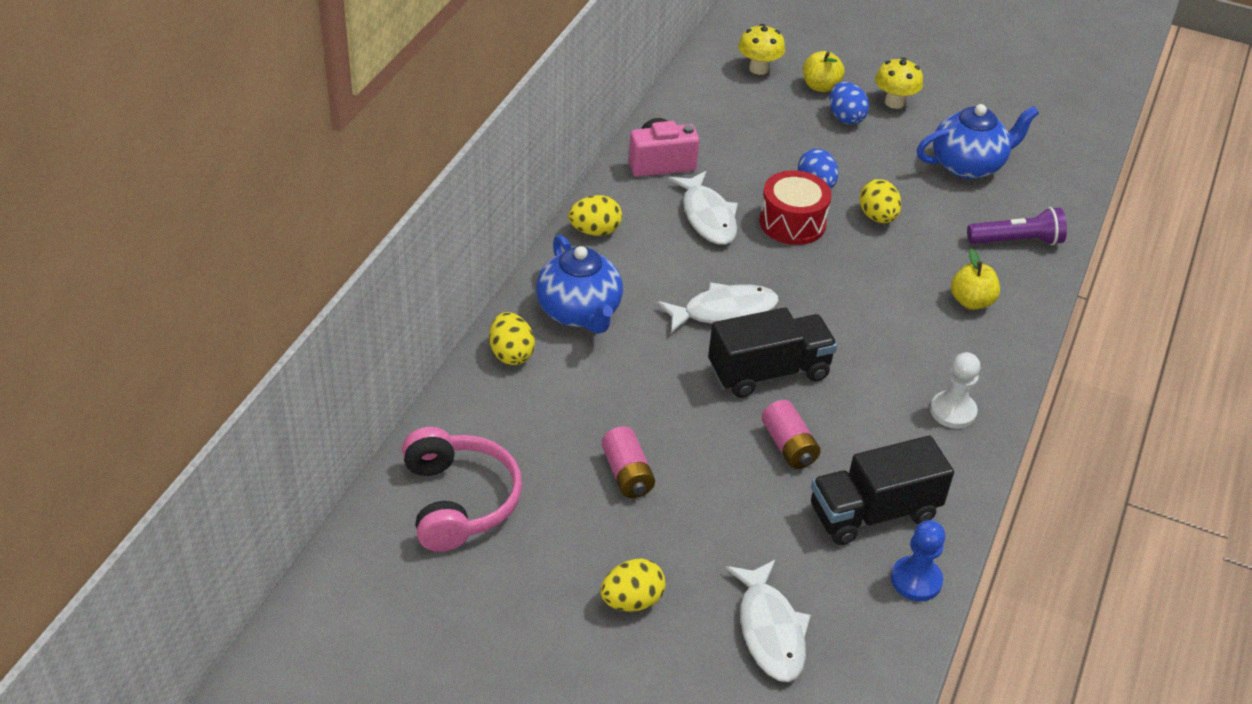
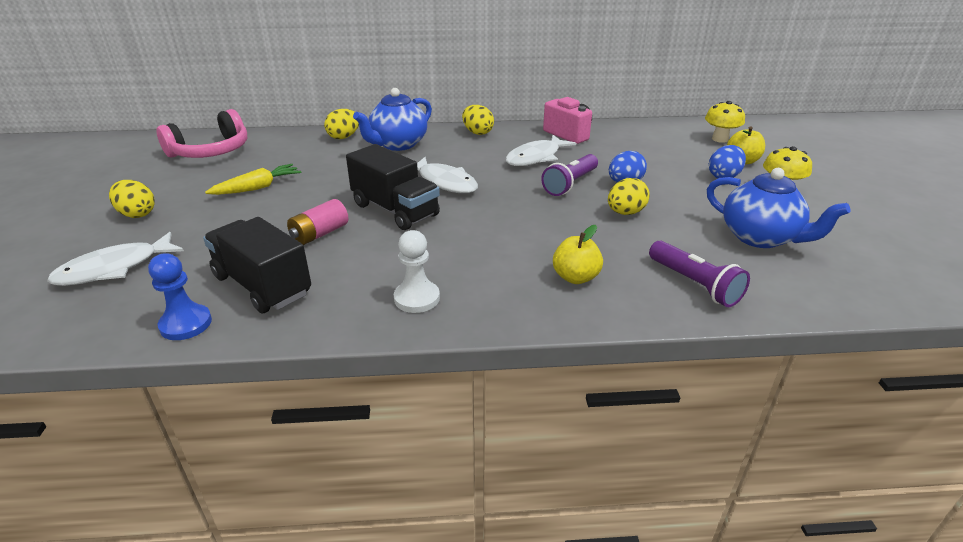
camera: 65 degrees right, 10 degrees down
pink battery [601,427,655,498] -> yellow carrot [205,164,301,195]
red drum [760,170,832,245] -> purple flashlight [541,154,598,196]

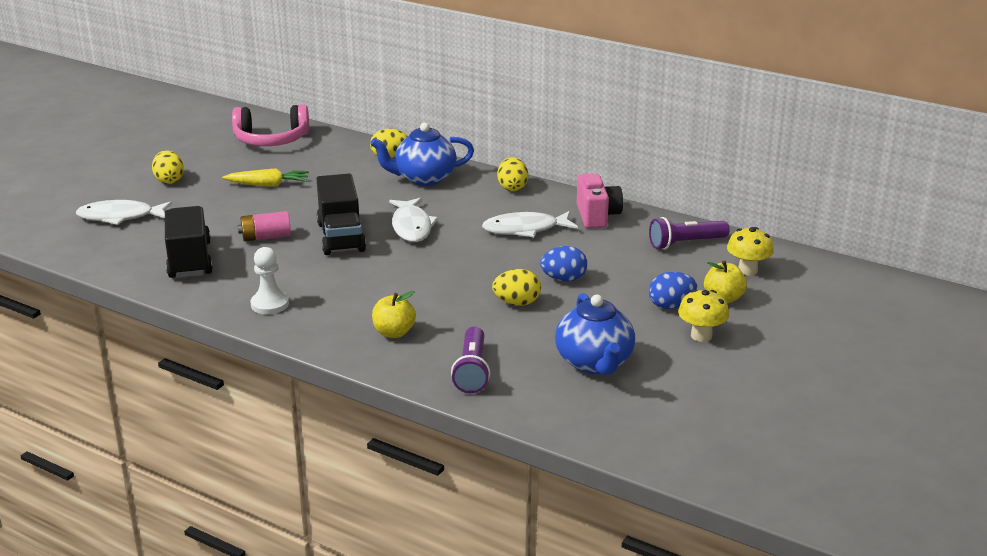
camera: 35 degrees right, 5 degrees down
blue pawn [148,253,212,340] -> none
purple flashlight [541,154,598,196] -> purple flashlight moved to [649,217,730,250]

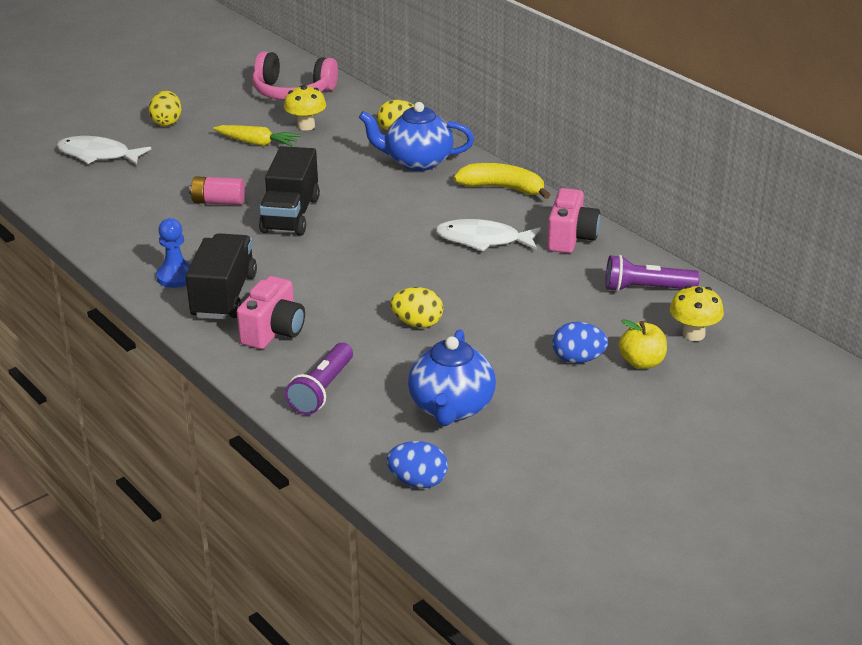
camera: 20 degrees right, 5 degrees up
black truck [165,206,213,278] -> black truck moved to [186,233,257,320]
white pawn [250,247,289,314] -> blue pawn [156,218,191,288]
yellow apple [372,291,416,338] -> pink camera [237,276,305,349]
white fish [389,198,438,242] -> none
yellow egg [497,157,528,191] -> yellow banana [454,163,550,199]
blue egg [540,246,587,281] -> blue egg moved to [387,441,448,488]
yellow mushroom [678,289,729,342] -> yellow mushroom moved to [284,85,326,131]

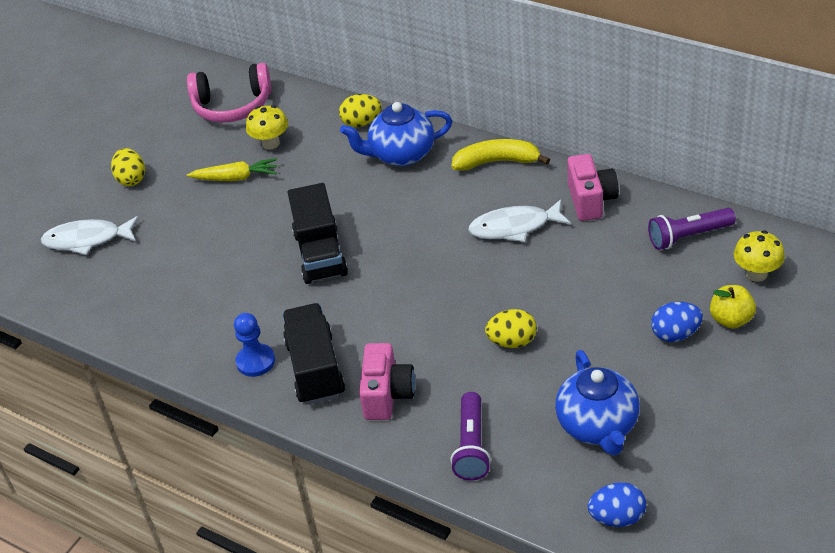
camera: 15 degrees left, 10 degrees up
pink battery [189,176,245,205] -> none

